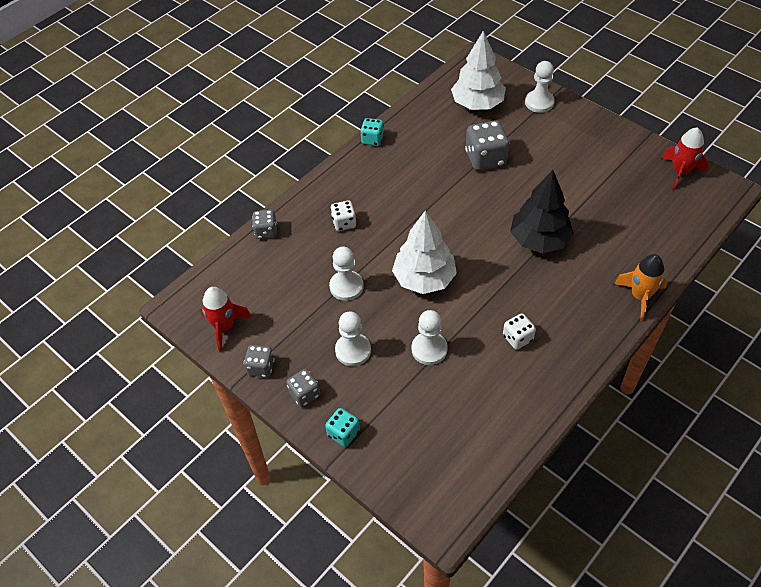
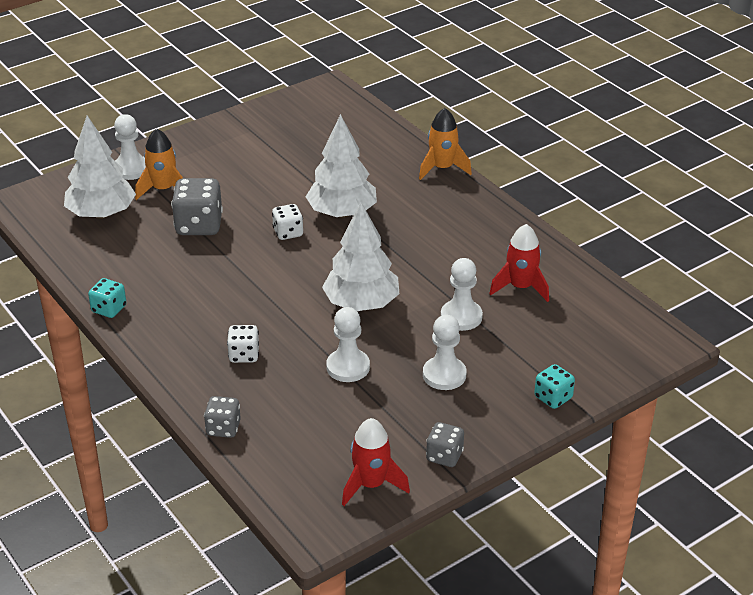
camera: 80 degrees left, 15 degrees down
grey dice [286,369,320,407] -> none
white dice [503,313,536,350] -> white dice moved to [272,204,303,240]
black tree [510,170,574,253] -> white tree [306,114,377,218]
red rocket [662,127,709,190] -> red rocket moved to [489,224,549,302]
none -> orange rocket [135,128,183,200]

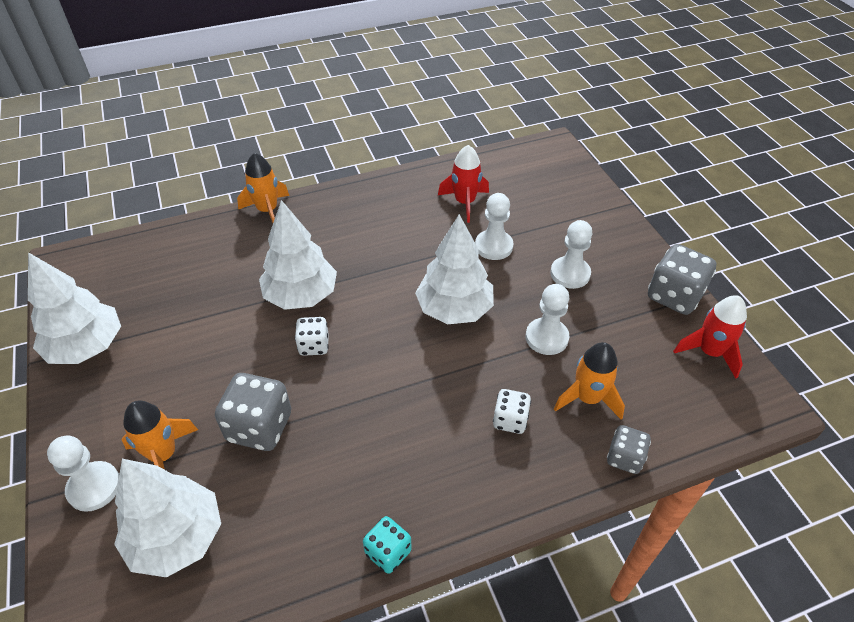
camera: 75 degrees left, 10 degrees up
grey dice [426,422,464,467] -> grey dice [648,244,717,315], size x1.70
turquoise dice [534,364,575,409] -> none
none -> white tree [28,252,121,364]
none -> orange rocket [554,342,625,420]

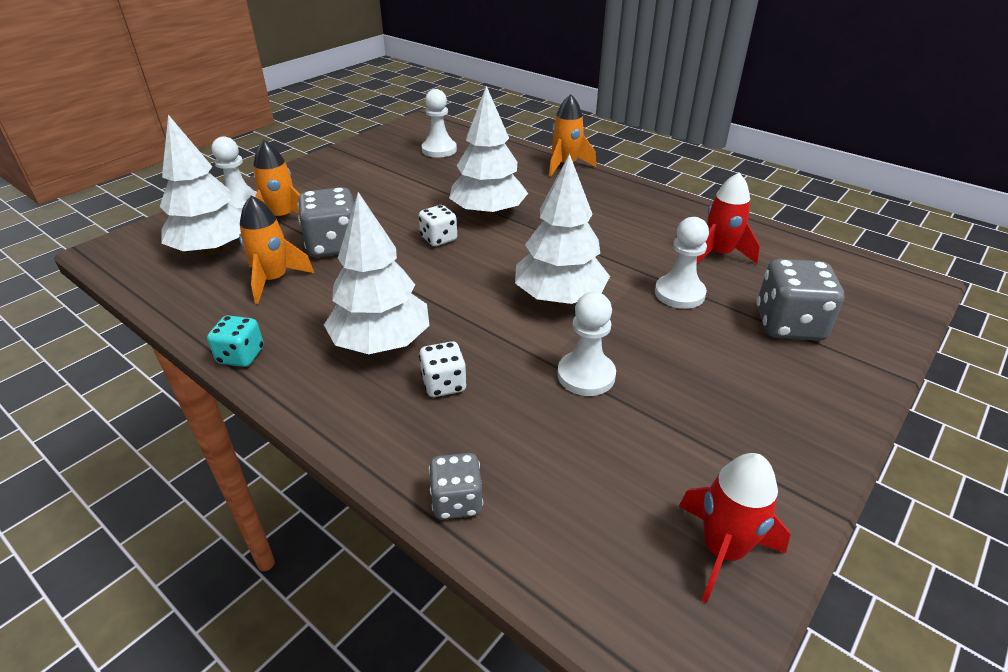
camera: 60 degrees right, 10 degrees down
white tree [28,252,121,364] -> white tree moved to [324,192,430,354]
white pawn [550,220,592,289] -> white pawn moved to [421,89,457,158]
orange rocket [554,342,625,420] -> orange rocket moved to [239,196,314,304]
grey dice [648,244,717,315] -> grey dice moved to [757,259,844,341]

